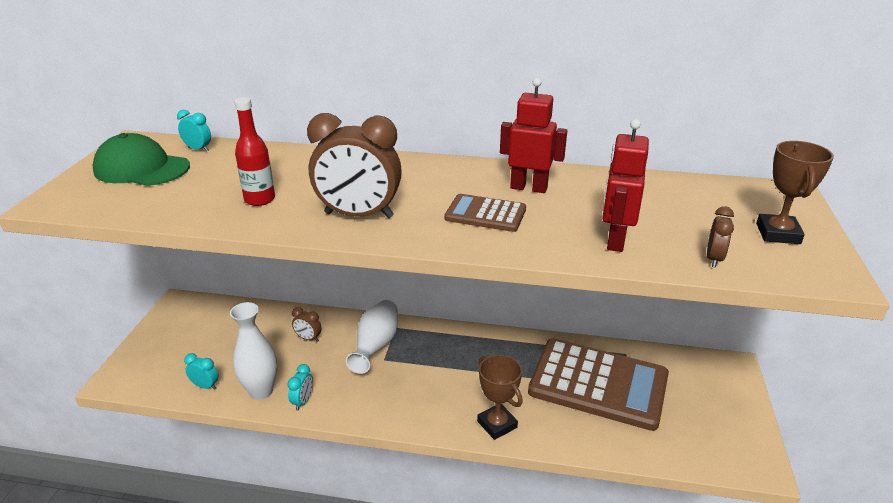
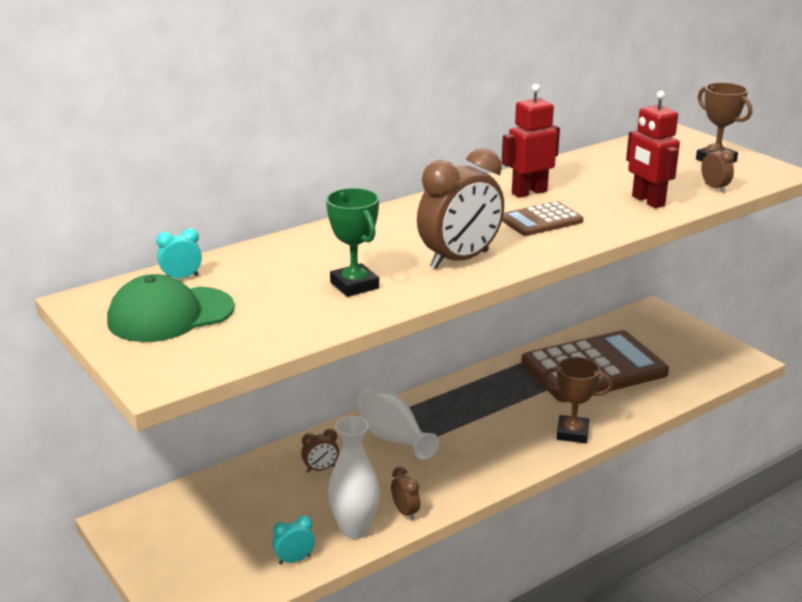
camera: 45 degrees left, 5 degrees down
red bottle [234,97,275,206] -> green trophy [326,188,379,297]
turquoise clock [287,364,313,410] -> brown clock [391,467,420,521]

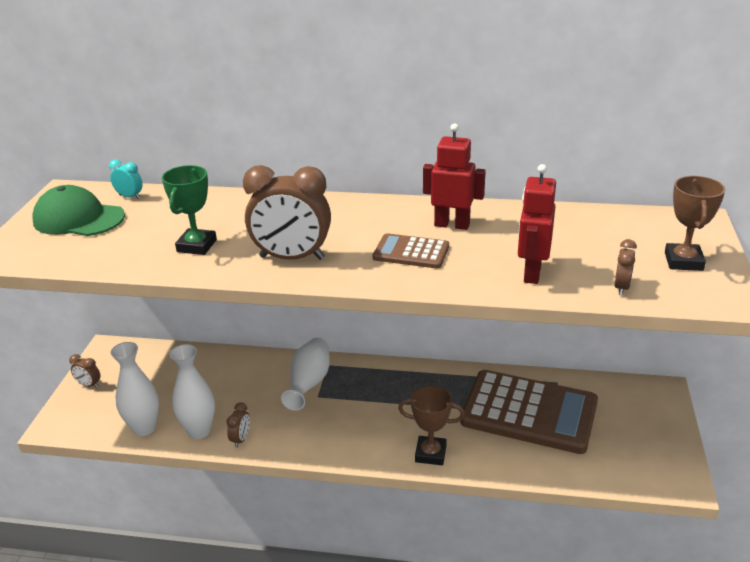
camera: 45 degrees right, 5 degrees up
turquoise clock [272,515,315,565] -> white vase [111,342,159,436]
brown clock [301,429,339,472] -> brown clock moved to [69,354,100,388]
brown trophy [542,357,613,443] -> brown trophy turned 45 degrees counterclockwise [398,386,465,465]

